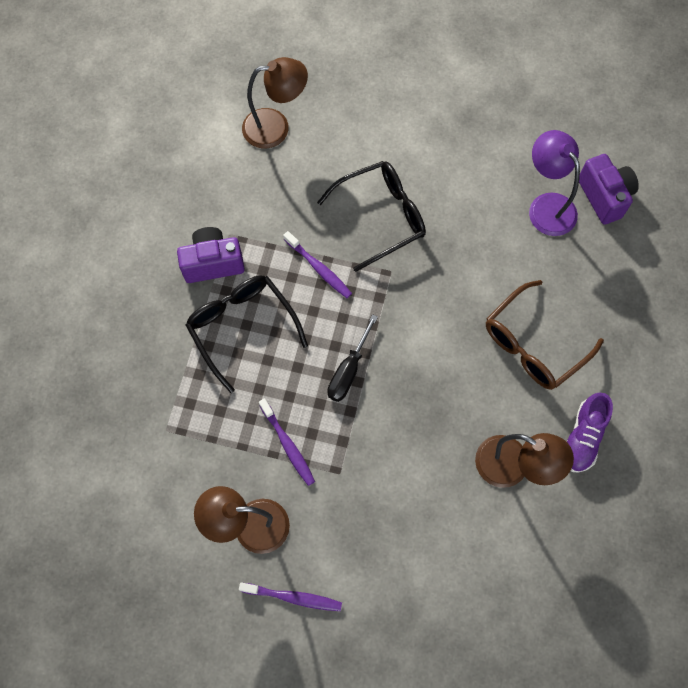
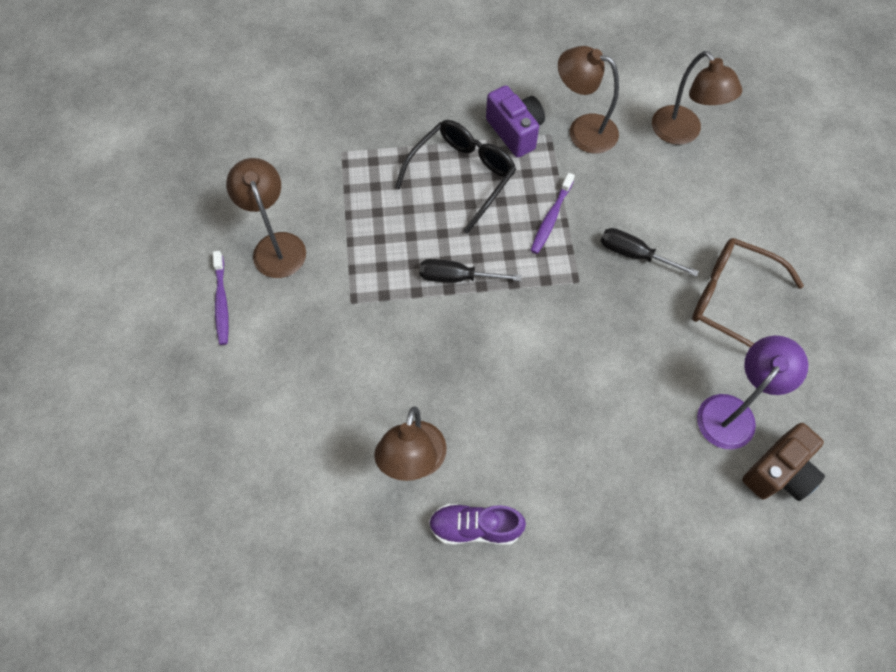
camera: 70 degrees right, 5 degrees down
purple toothbrush [259,399,315,486] -> none
black glasses [317,161,426,272] -> black screwdriver [601,228,699,277]
brown glasses [486,280,604,390] -> brown glasses moved to [692,238,804,347]
purple camera [579,154,639,225] -> brown camera [742,423,825,501]
none -> brown lamp [558,46,619,153]

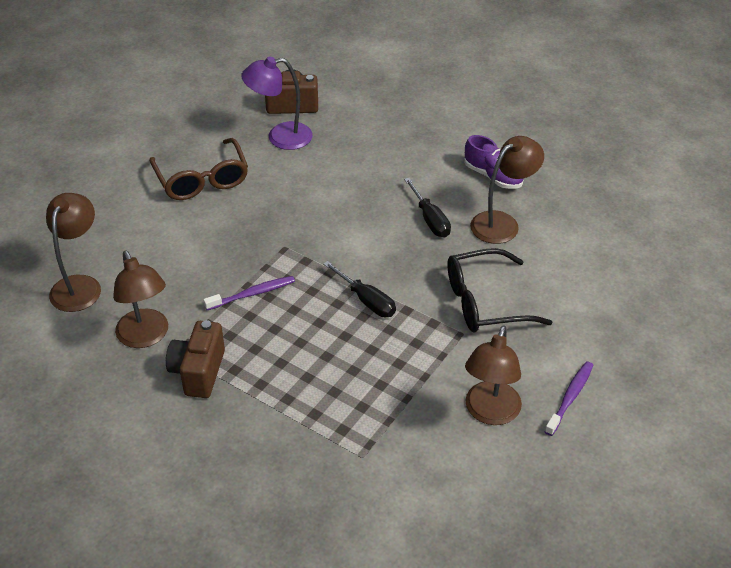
camera: 140 degrees left, 20 degrees down
black glasses [395,120,516,234] -> black glasses moved to [447,248,552,332]
purple camera [486,85,545,158] -> brown camera [166,320,225,398]
black screwdriver [601,228,699,277] -> black screwdriver moved to [404,178,451,237]

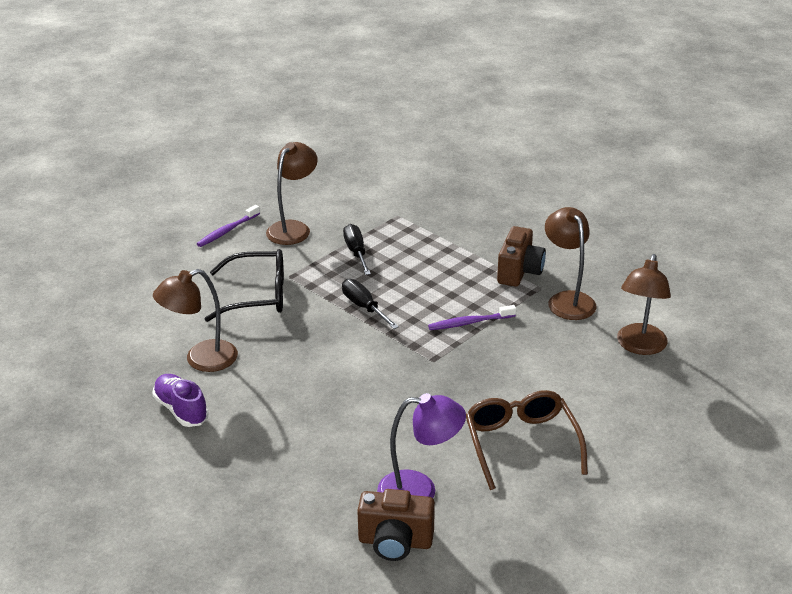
camera: 170 degrees left, 10 degrees down
black screwdriver [404,178,451,237] -> black screwdriver moved to [343,224,371,275]

